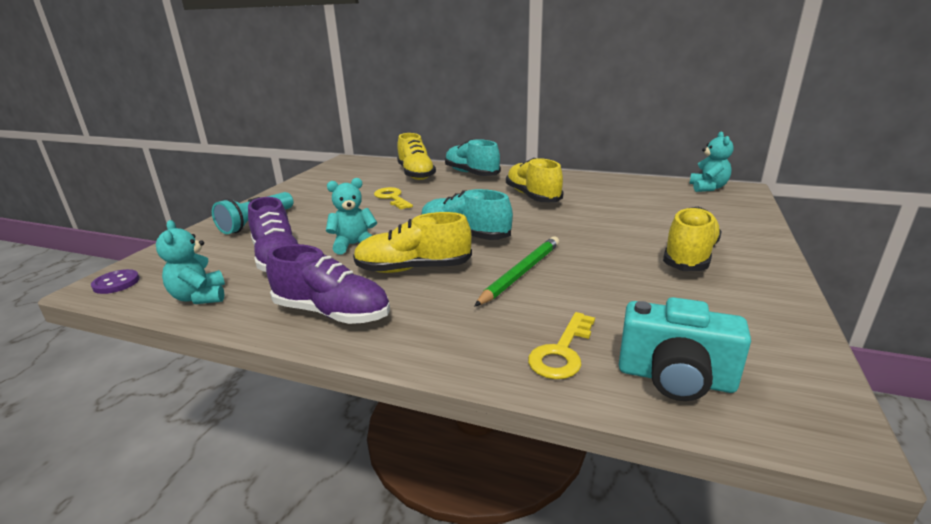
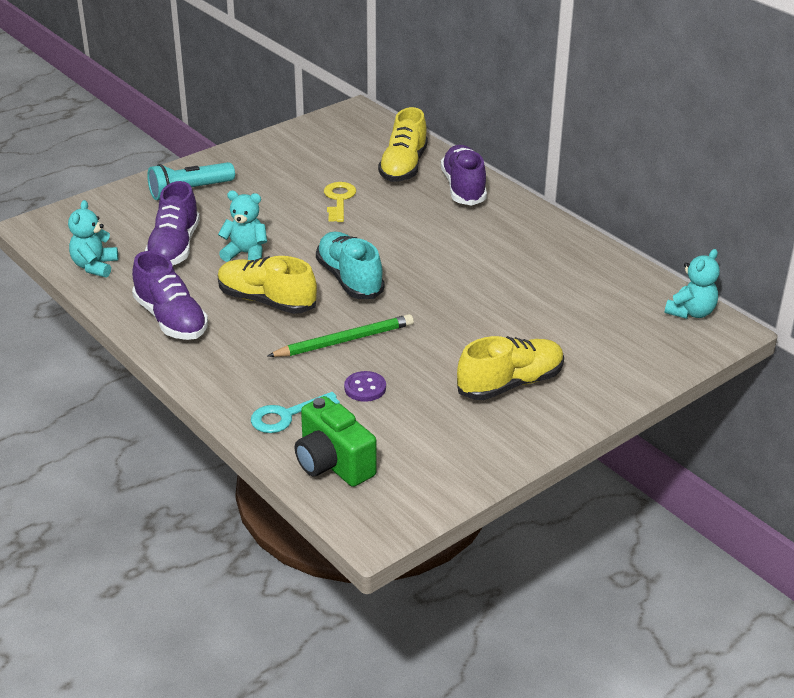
camera: 30 degrees right, 10 degrees up
purple button [91,269,140,294] -> purple button moved to [344,371,386,402]
turquoise shoe [445,139,501,176] -> purple shoe [441,145,487,206]
yellow shoe [506,158,564,202] -> none
yellow key [528,312,595,379] -> turquoise key [251,392,340,433]
turquoise camera [619,297,751,401] -> green camera [295,396,376,487]

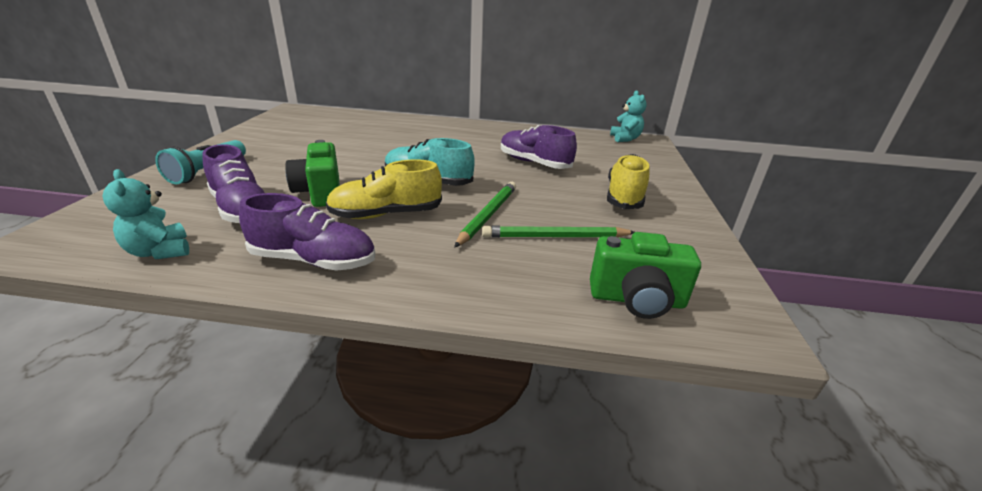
camera: 45 degrees left, 5 degrees down
turquoise teddy bear [218,191,267,262] -> green camera [285,140,340,207]
turquoise key [251,392,340,433] -> none
yellow key [324,182,356,222] -> none
purple button [344,371,386,402] -> green pencil [482,226,634,238]
yellow shoe [378,107,428,182] -> none
purple shoe [441,145,487,206] -> purple shoe moved to [501,125,577,169]

